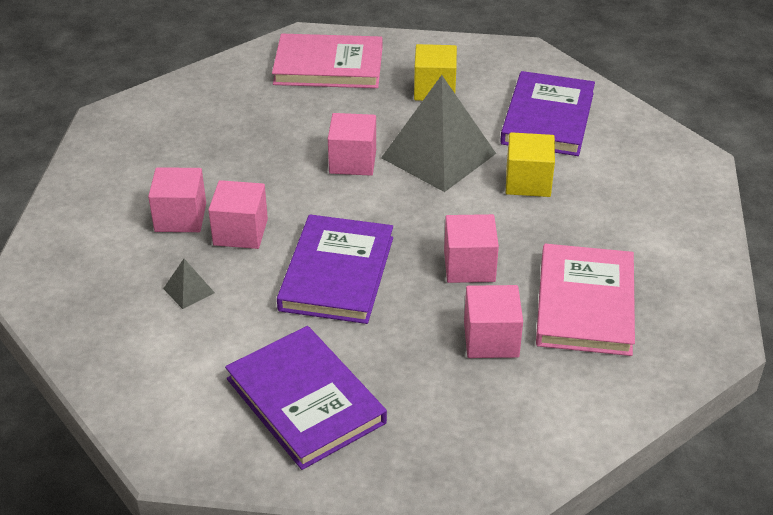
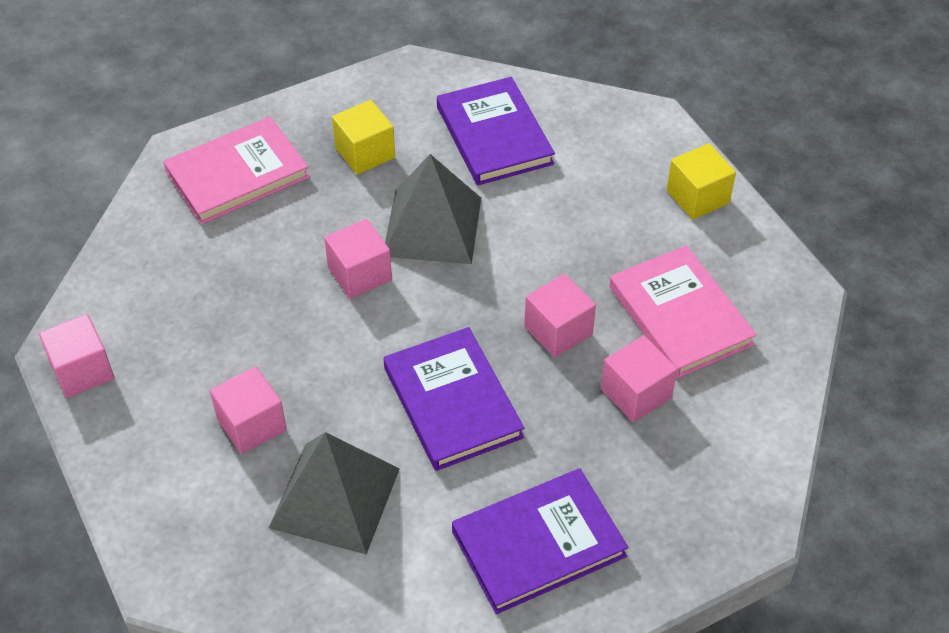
camera: 35 degrees left, 10 degrees up
grey pyramid [163,259,215,309] -> grey pyramid [269,432,400,555], size x2.48
pink cube [208,180,268,249] -> pink cube moved to [39,314,114,398]
purple book [225,326,387,470] -> purple book turned 45 degrees counterclockwise [452,469,628,614]
yellow cube [506,132,555,197] -> yellow cube moved to [667,143,736,220]

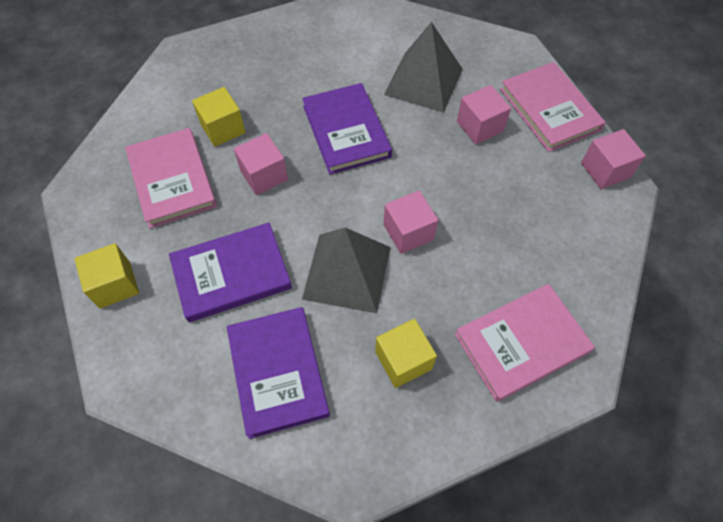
camera: 175 degrees left, 10 degrees up
purple book [452,469,628,614] -> purple book moved to [169,223,292,322]
pink cube [601,335,677,422] -> yellow cube [192,87,246,147]
none -> pink book [500,62,606,152]

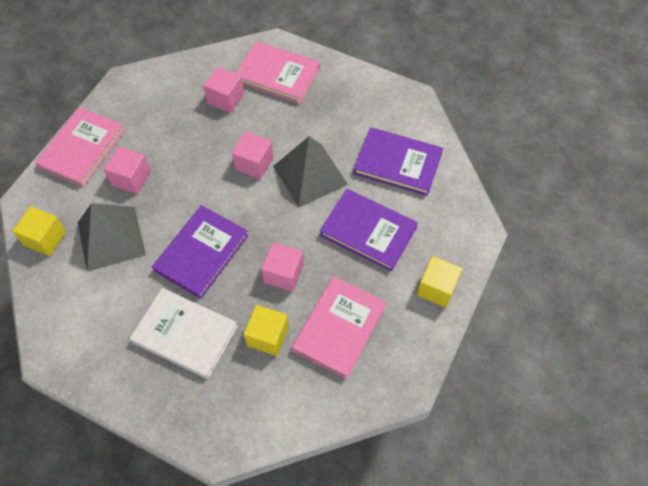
camera: 130 degrees left, 0 degrees up
purple book [227,307,330,439] -> purple book turned 75 degrees clockwise [353,127,443,196]
yellow cube [375,319,437,388] -> yellow cube moved to [12,206,66,256]
pink cube [581,129,646,189] -> pink cube moved to [203,67,244,113]
none -> white book [130,288,238,379]

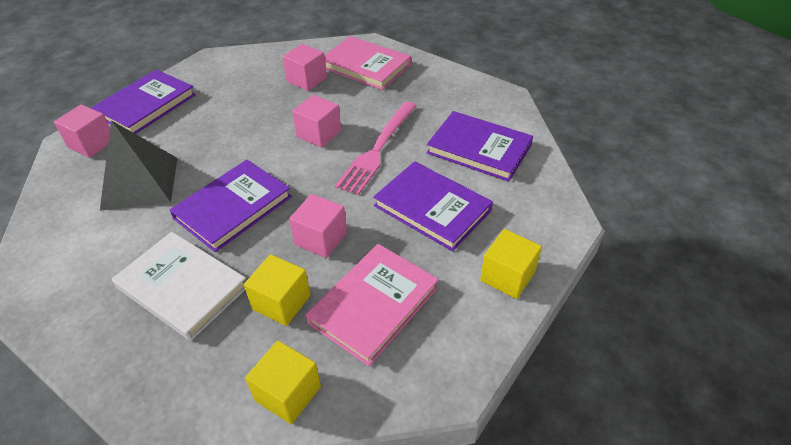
camera: 10 degrees right, 15 degrees down
yellow cube [12,206,66,256] -> yellow cube moved to [245,341,321,424]
pink book [35,107,125,187] -> purple book [91,69,196,134]
pink cube [104,146,151,194] -> pink cube moved to [54,104,110,158]
grey pyramid [273,136,348,207] -> pink fork [335,102,416,195]

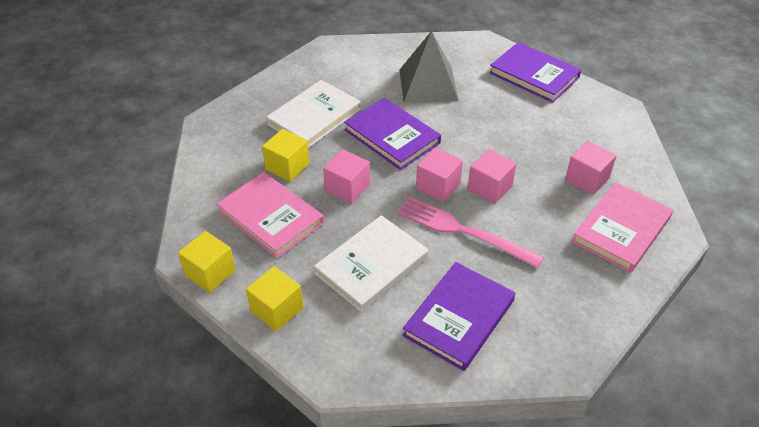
camera: 95 degrees right, 0 degrees up
pink cube [54,104,110,158] -> pink cube moved to [416,147,463,202]
yellow cube [245,341,321,424] -> yellow cube moved to [178,231,236,293]
purple book [373,161,493,251] -> white book [314,215,428,312]

